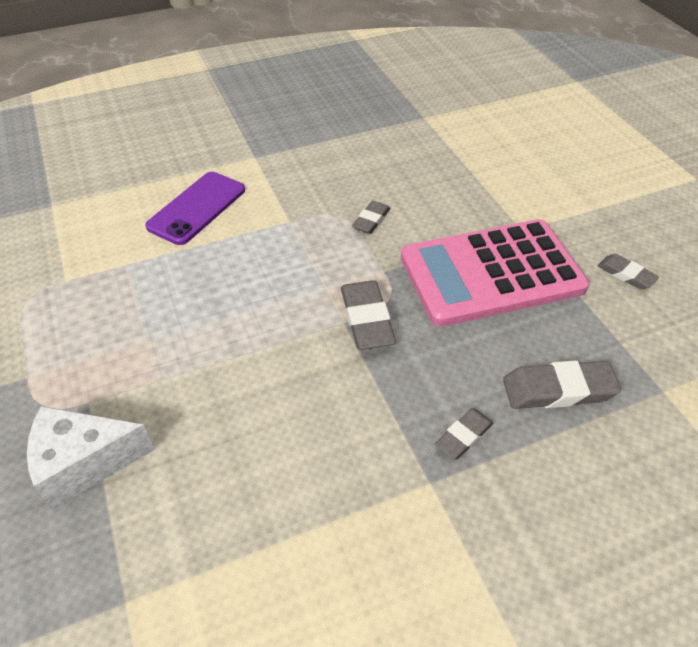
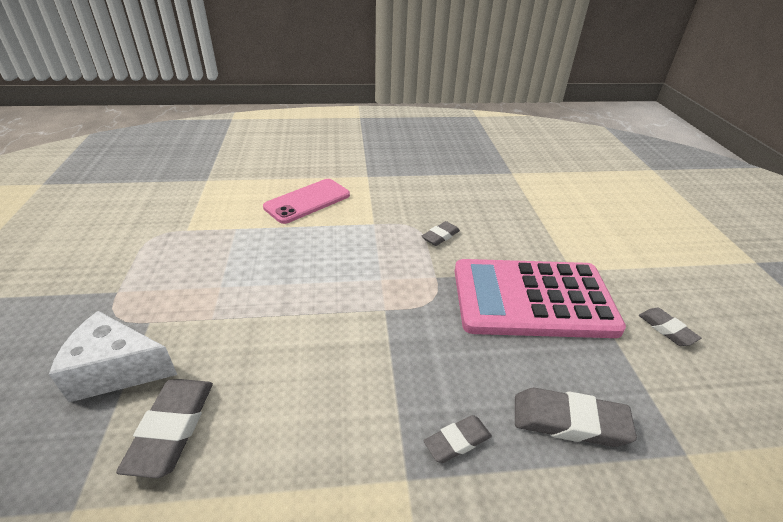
camera: 15 degrees right, 10 degrees down
purple phone [145,172,245,245] -> pink phone [263,179,350,224]
grey eraser [341,280,396,350] -> grey eraser moved to [116,379,213,478]

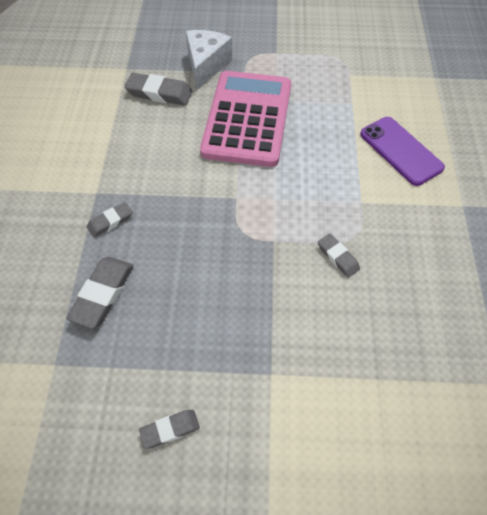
camera: 100 degrees right, 20 degrees up
pink phone [263,179,350,224] -> purple phone [360,117,445,186]
grey eraser [423,415,492,463] -> grey eraser turned 75 degrees clockwise [87,202,133,238]
pink calculator [455,259,626,338] -> pink calculator moved to [200,71,291,167]

